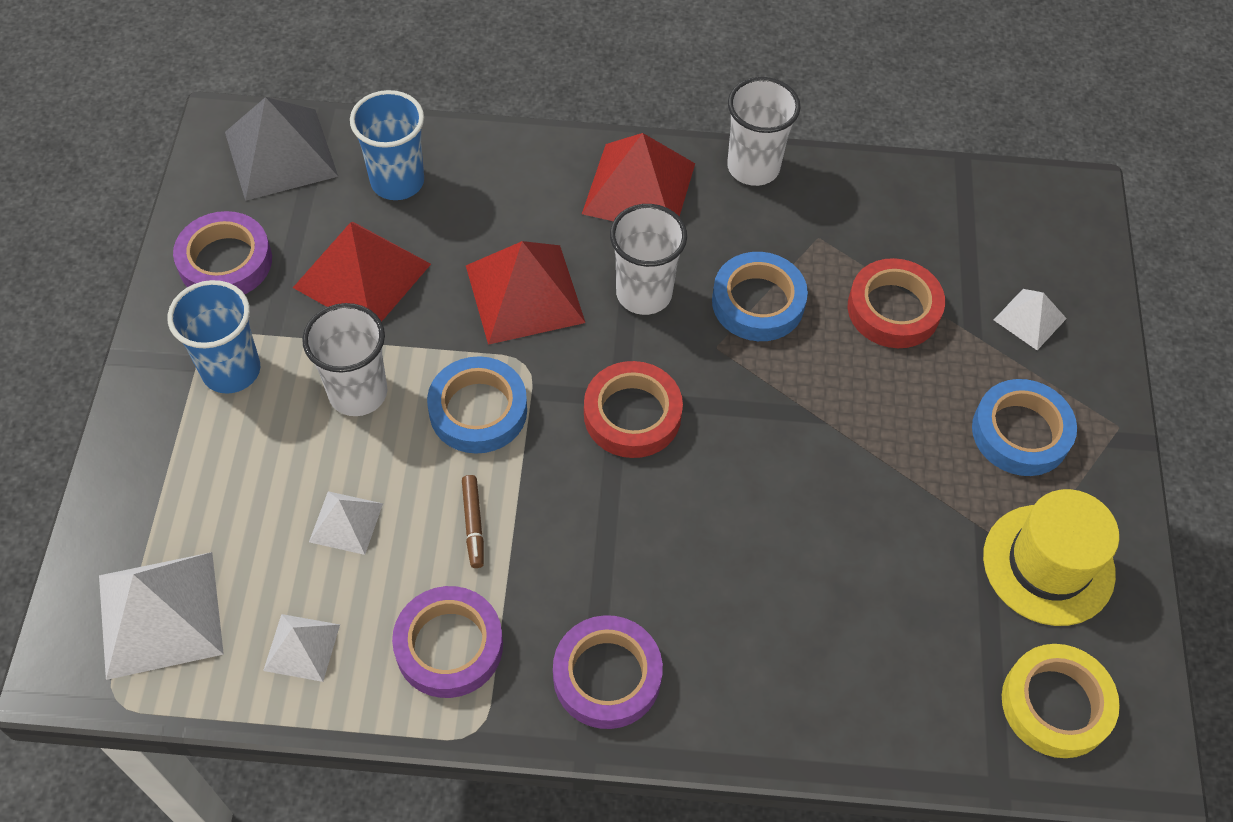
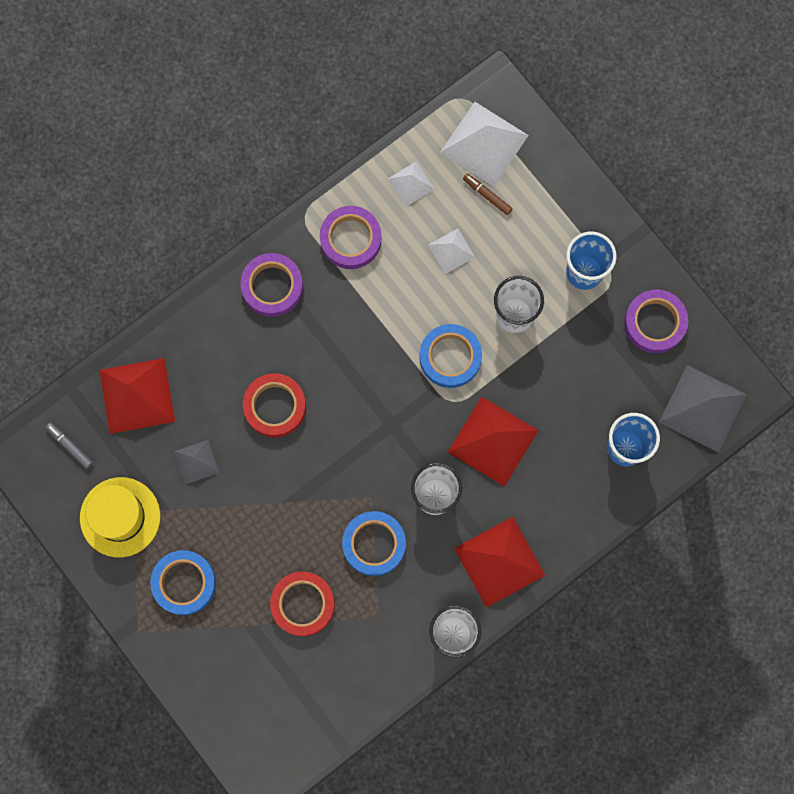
camera: 140 degrees right, 20 degrees up
red pyramid [293,222,431,322] -> red pyramid moved to [99,358,175,434]
brown marker [462,475,484,568] -> brown marker moved to [463,173,513,215]
red tape [584,361,683,458] -> red tape moved to [243,373,306,437]
white pyramid [994,289,1067,350] -> none
yellow tape [1002,644,1120,758] -> grey marker [45,423,93,469]
none -> grey pyramid [174,440,219,485]

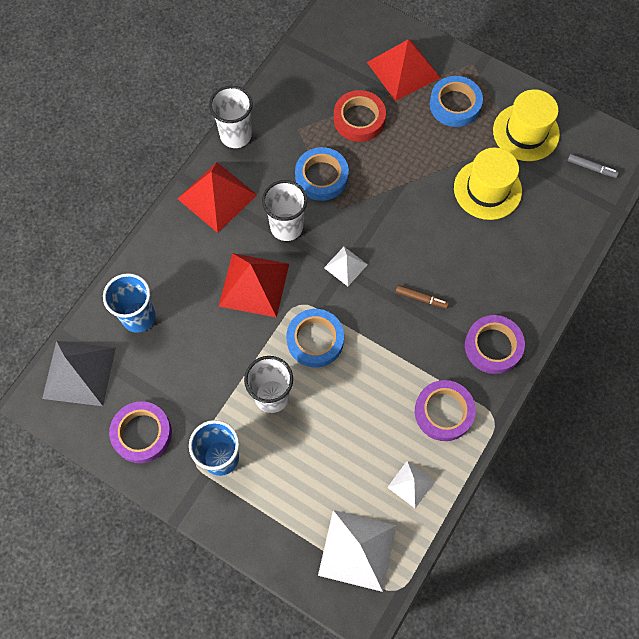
camera: 160 degrees right, 10 degrees down
red pyramid [99,358,175,434] -> red pyramid moved to [367,39,440,101]
grey pyramid [174,440,219,485] -> yellow hat [454,148,522,220]
red tape [243,373,306,437] -> none
white pyramid [428,229,475,274] -> white pyramid moved to [324,247,368,286]
brown marker [463,173,513,215] -> brown marker moved to [396,285,449,309]

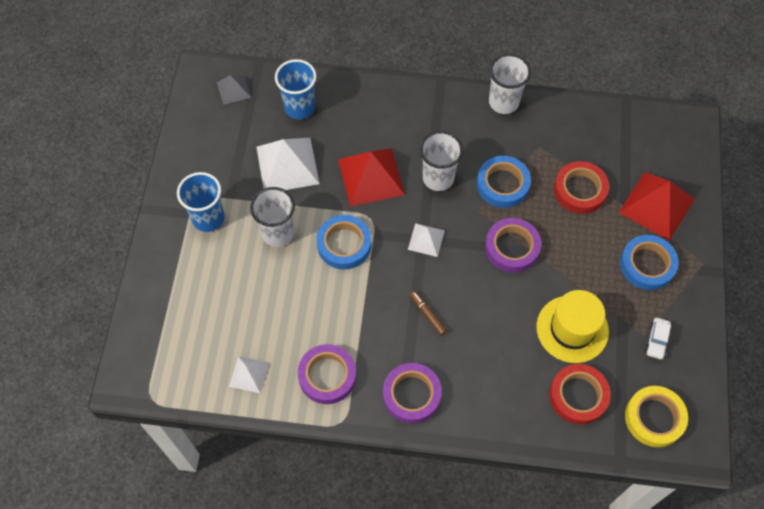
camera: 65 degrees right, 5 degrees down
grey pyramid [42,341,116,406] -> grey pyramid [217,75,251,105], size x0.53
purple tape [109,401,172,463] -> purple tape moved to [485,218,541,273]
red pyramid [177,162,257,233] -> none
white pyramid [318,510,397,592] -> white pyramid moved to [256,138,320,190]
brown marker [396,285,449,309] -> brown marker turned 150 degrees clockwise [410,291,447,336]
yellow hat [493,89,560,161] -> white car [645,318,671,359]
grey marker [568,154,619,178] -> yellow tape [625,386,688,447]
none -> red tape [549,364,611,425]

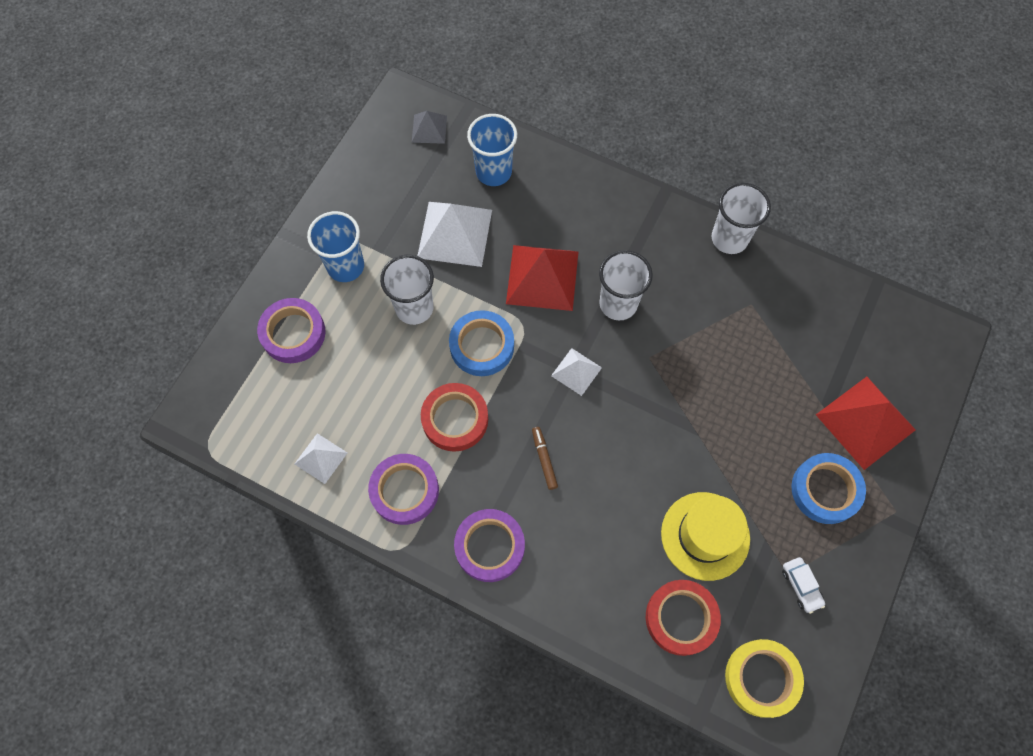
camera: 20 degrees right, 5 degrees up
blue tape [477,156,531,208] -> none
purple tape [485,218,541,273] -> purple tape moved to [257,298,325,363]
red tape [554,161,609,214] -> red tape moved to [421,383,488,452]
white car [645,318,671,359] -> white car turned 60 degrees counterclockwise [782,557,825,614]

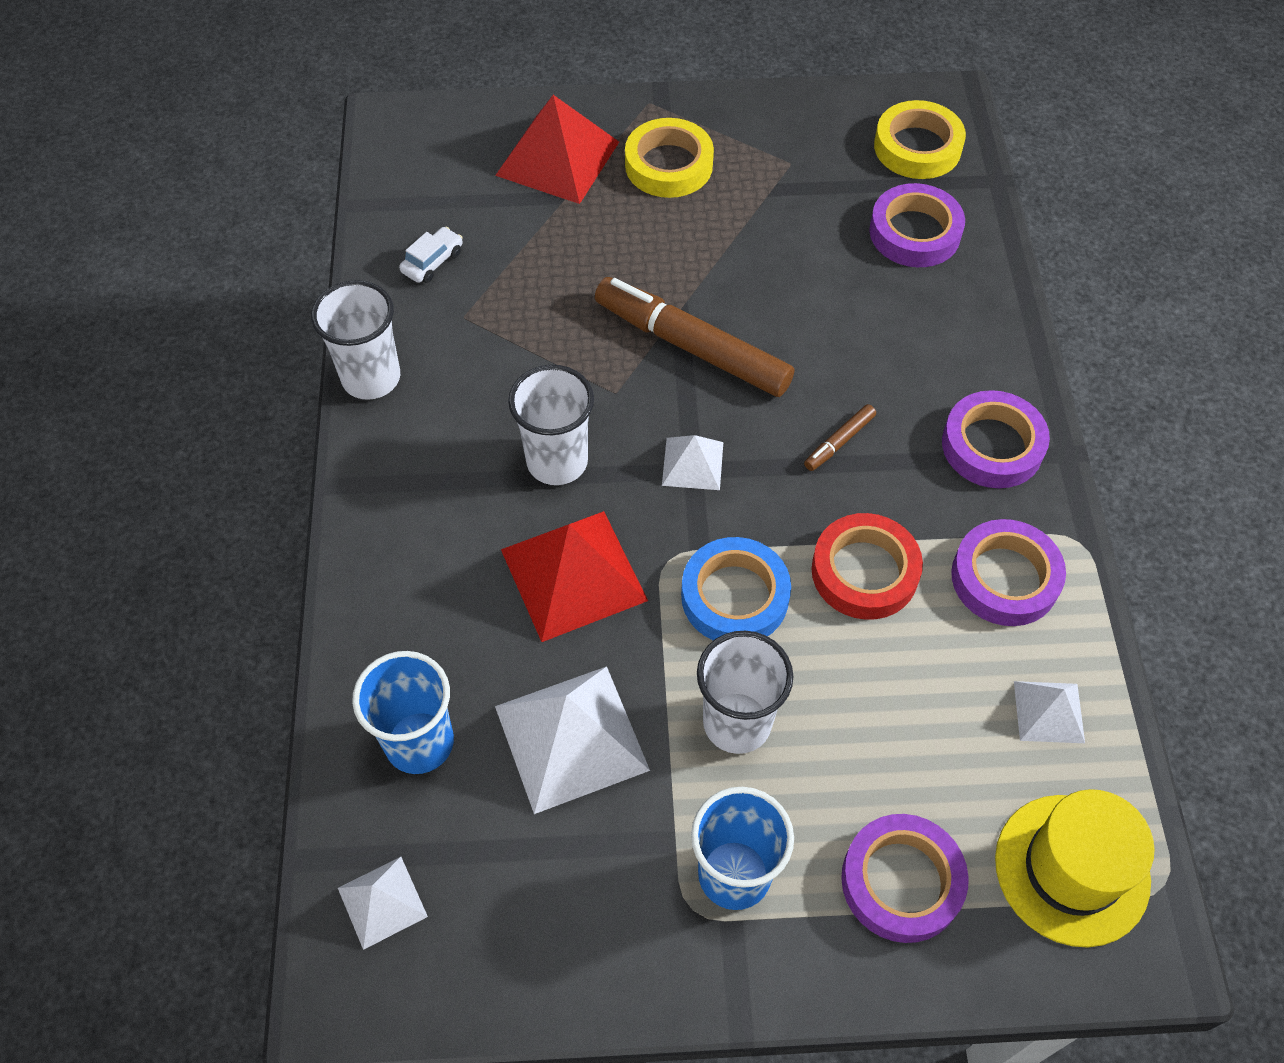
camera: 120 degrees left, 10 degrees down
grey pyramid [412,111,447,144] -> white pyramid [338,857,428,950]
red tape [646,580,721,656] -> purple tape [869,183,965,267]
yellow hat [661,492,750,581] -> yellow hat moved to [995,789,1155,947]
white car [782,557,825,614] -> white car moved to [399,227,463,283]
blue tape [791,453,866,524] -> yellow tape [625,118,714,198]
none -> brown marker [595,277,794,397]

